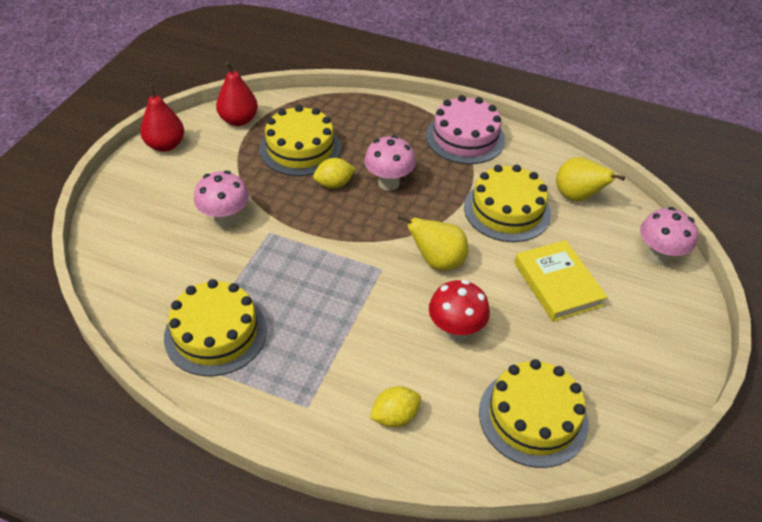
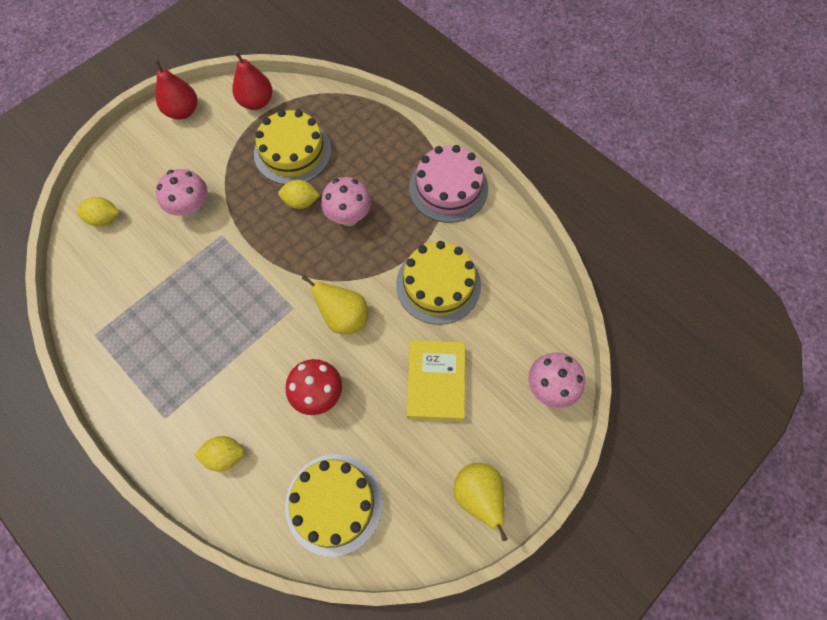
camera: 25 degrees right, 20 degrees up
yellow cake [164,279,267,376] -> none
yellow pear [556,157,625,202] -> yellow pear moved to [454,463,507,541]
none -> yellow lemon [77,197,120,227]

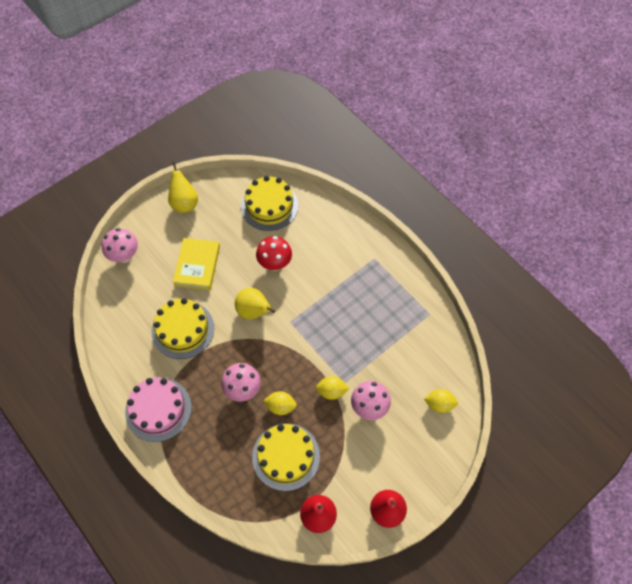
camera: 175 degrees left, 5 degrees down
yellow lemon [194,436,245,471] -> yellow lemon moved to [316,376,350,400]

